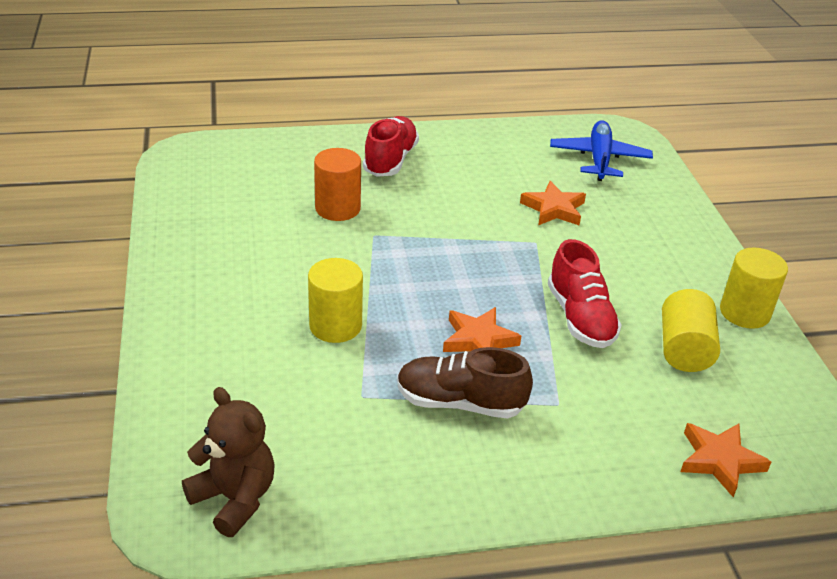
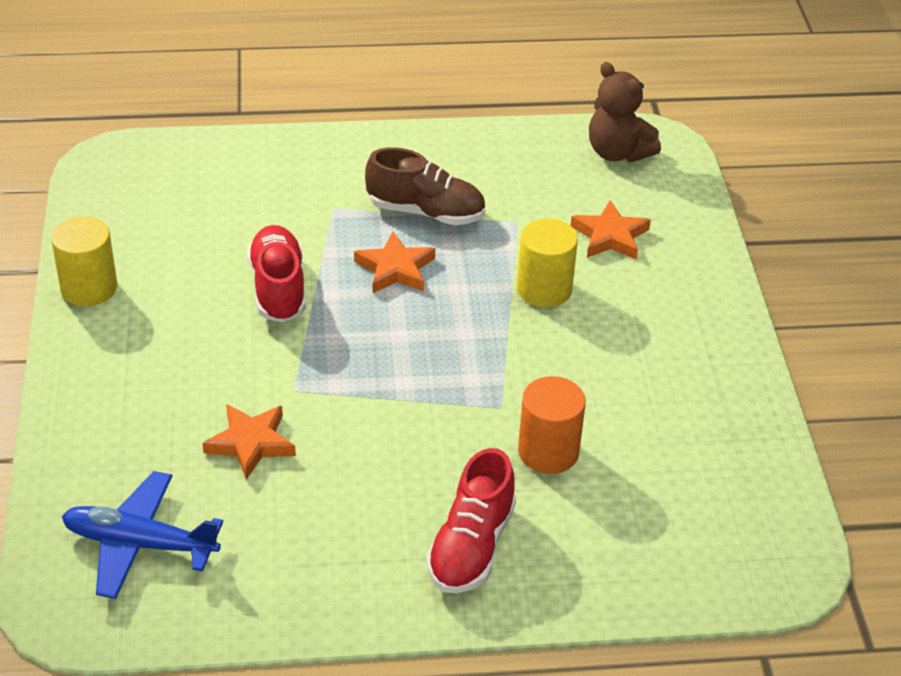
camera: 175 degrees left, 5 degrees up
blue plane [550,120,653,181] -> blue plane turned 90 degrees clockwise [62,471,223,599]
yellow cylinder [662,289,720,372] -> none
orange star [680,423,771,497] -> orange star moved to [571,200,651,260]

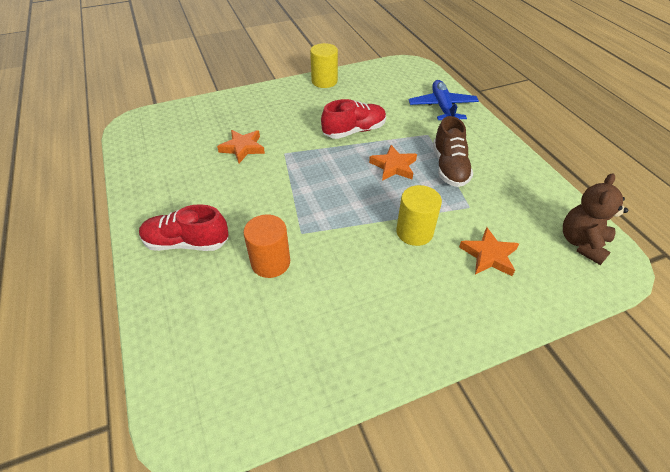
camera: 75 degrees right, 5 degrees up
blue plane [62,471,223,599] -> blue plane moved to [409,80,479,120]

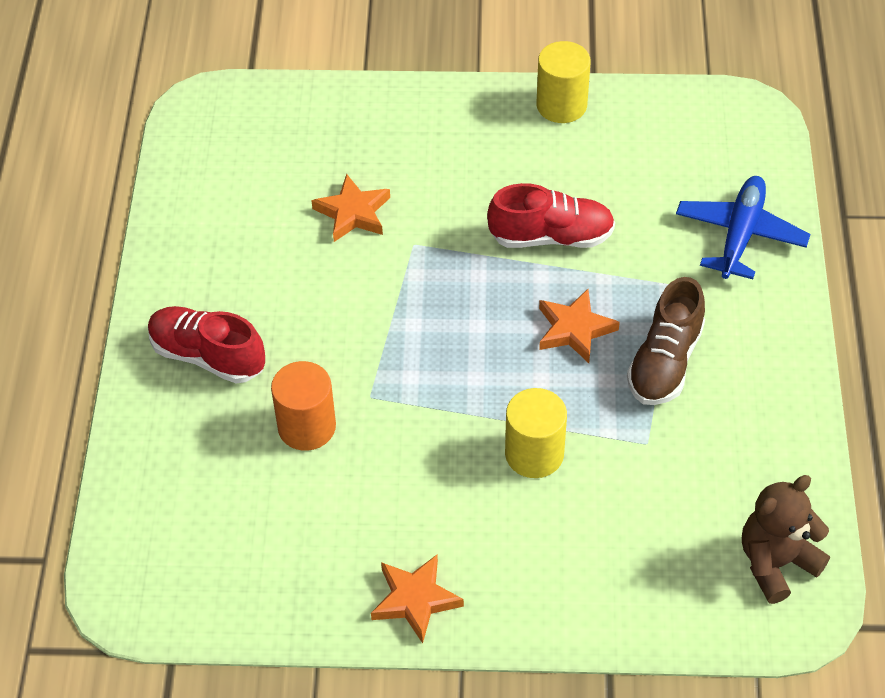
camera: 25 degrees right, 5 degrees up
orange star [459,227,519,276] -> orange star moved to [371,555,464,643]

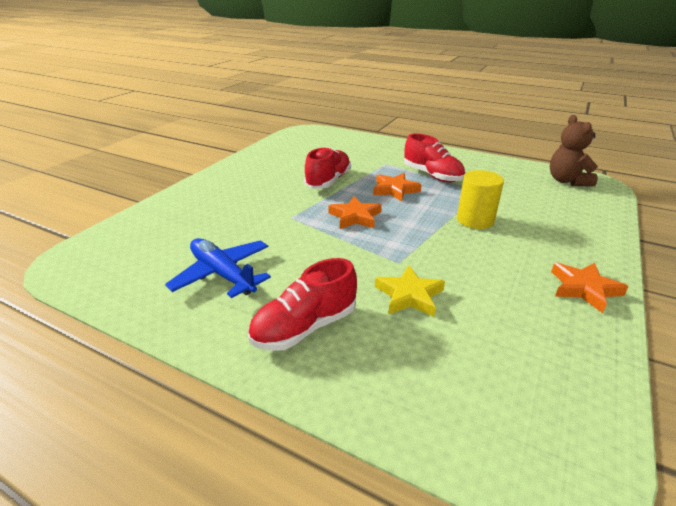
camera: 65 degrees left, 20 degrees down
orange cylinder [271,361,336,451] -> yellow star [375,265,445,317]
orange star [311,174,390,242] -> orange star moved to [328,196,382,229]
yellow cylinder [536,41,591,123] -> none
brown shoe [627,277,705,405] -> red shoe [404,134,465,182]
blue plane [676,176,810,279] -> blue plane moved to [165,238,271,298]

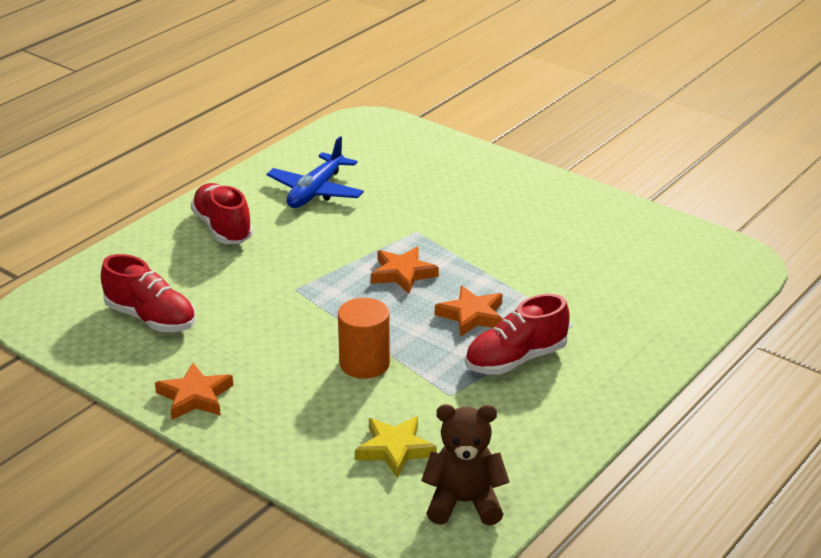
camera: 100 degrees right, 0 degrees up
blue plane [165,238,271,298] -> blue plane turned 150 degrees clockwise [267,136,364,208]
red shoe [304,147,351,189] -> red shoe moved to [101,254,196,332]
yellow star [375,265,445,317] -> yellow star moved to [355,416,437,479]
yellow cylinder [457,170,504,229] -> orange cylinder [338,298,390,379]

